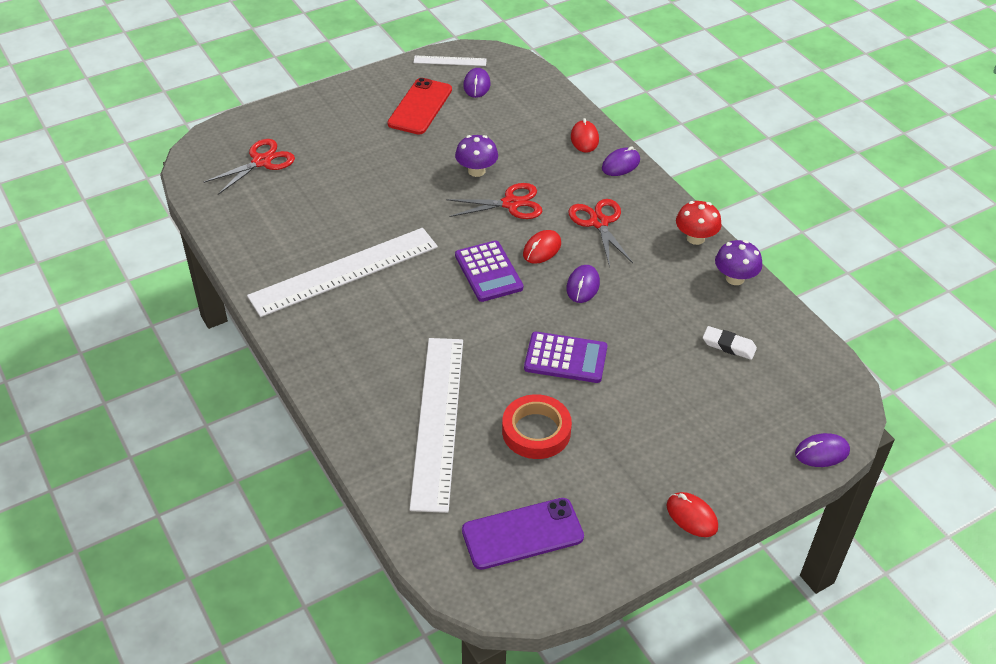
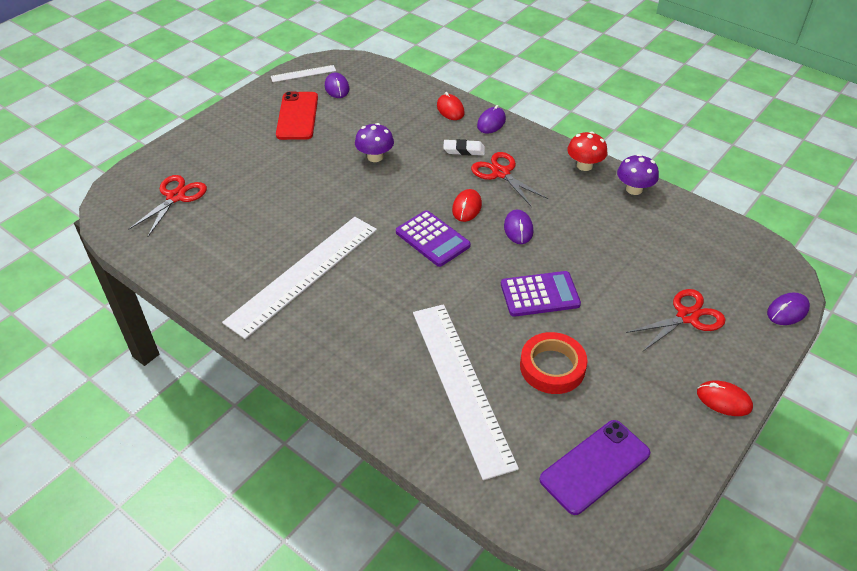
camera: 20 degrees left, 0 degrees up
red scissors [446,183,542,219] -> red scissors moved to [626,289,726,351]
white eraser [703,326,757,360] -> white eraser moved to [443,139,485,155]

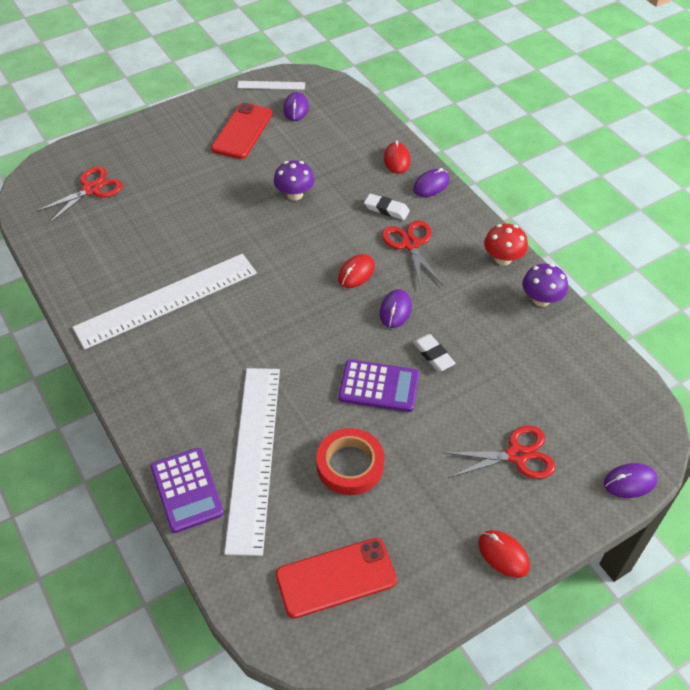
camera: 20 degrees right, 5 degrees up
purple calculator [396,210,471,267] -> purple calculator moved to [151,448,224,533]
purple phone [539,420,650,515] -> red phone [276,538,397,618]
none -> white eraser [413,334,456,371]

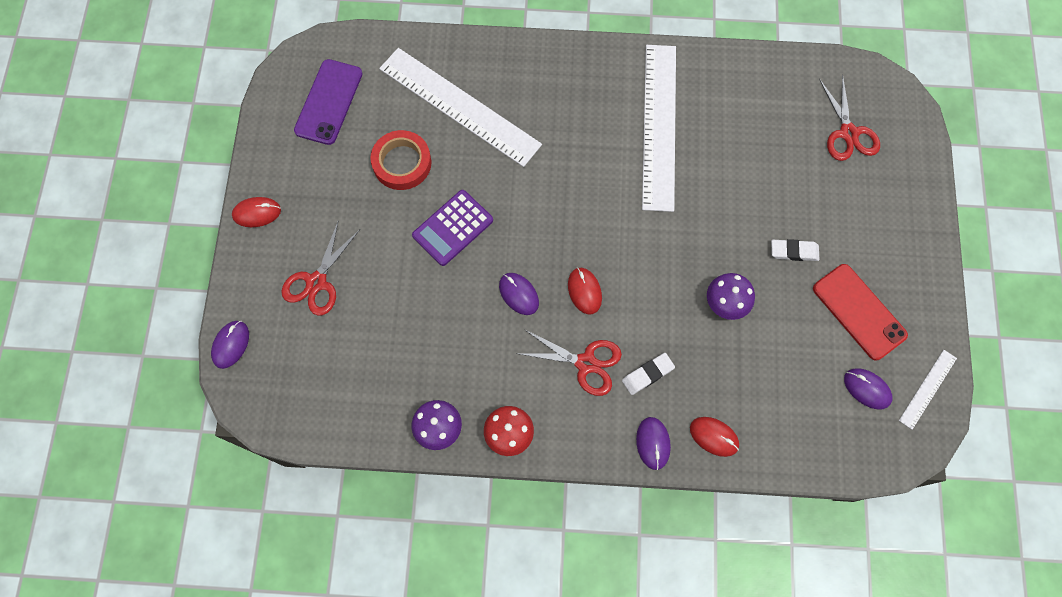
camera: 125 degrees right, 20 degrees up
purple calculator [151,448,224,533] -> none
red phone [276,538,397,618] -> purple phone [294,59,363,145]
white eraser [413,334,456,371] -> white eraser moved to [771,239,820,261]

